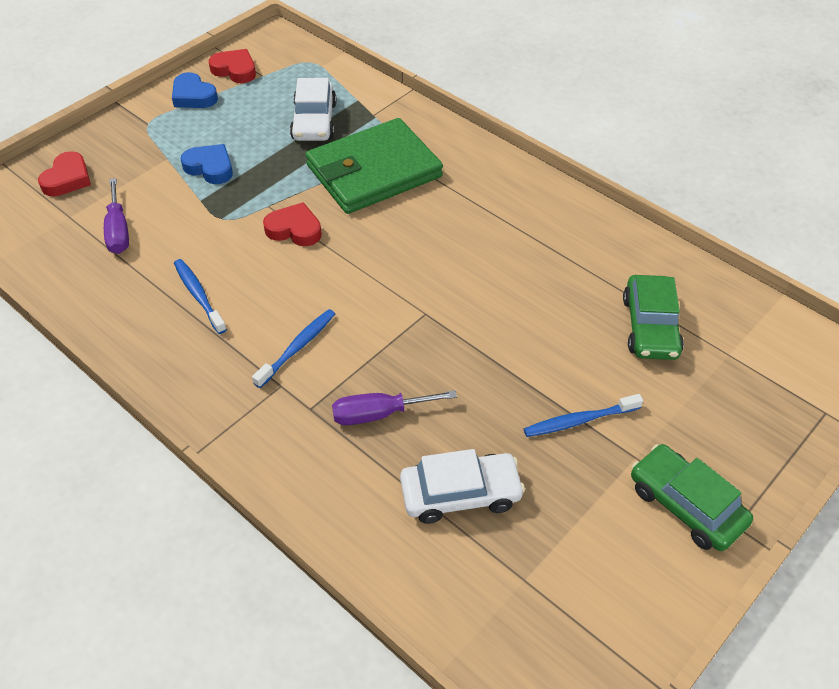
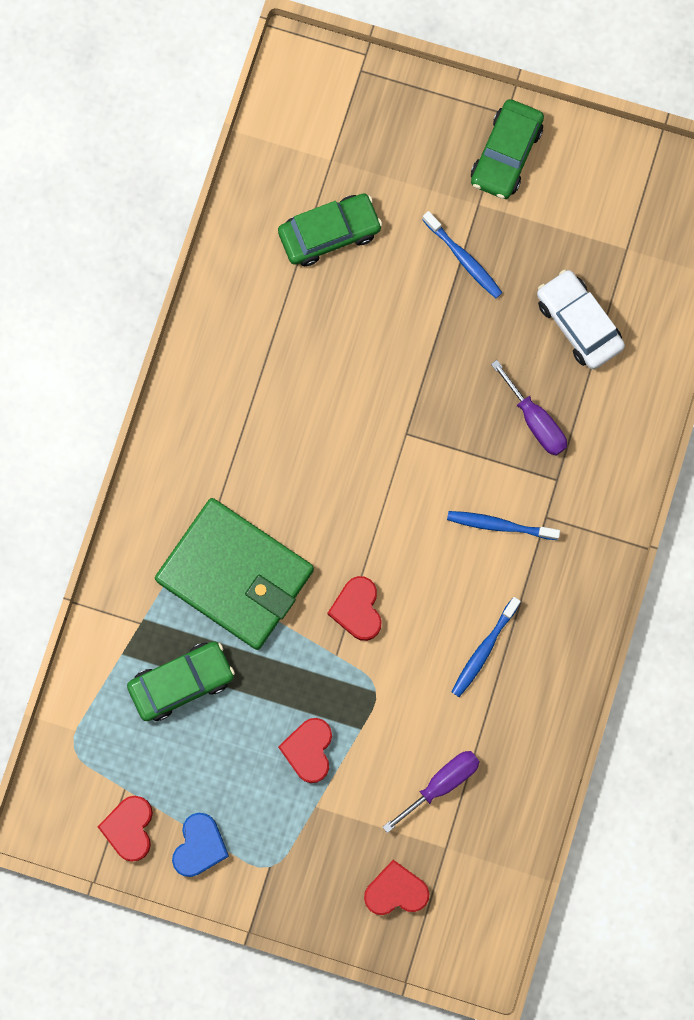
camera: 115 degrees left, 30 degrees up
blue heart [181,144,233,184] -> red heart [278,718,332,783]
white car [290,78,337,141] -> green car [127,641,235,721]

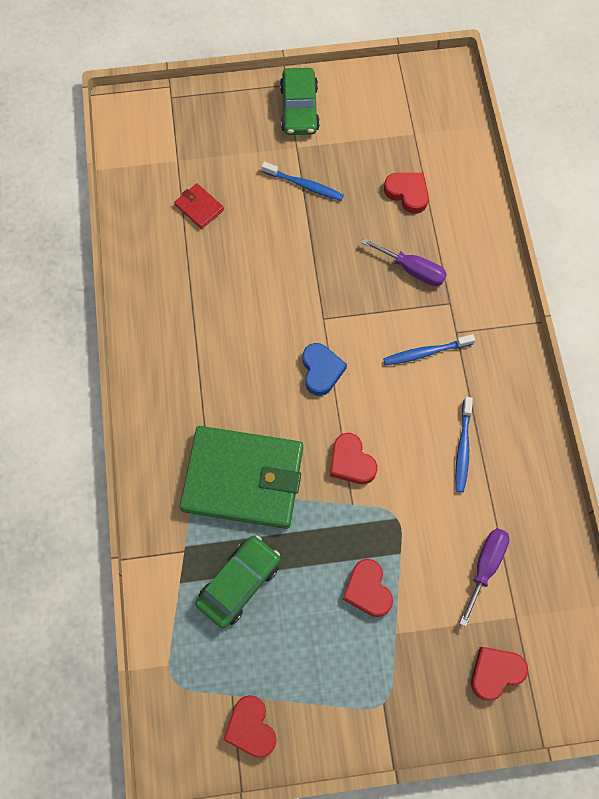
camera: 25 degrees left, 10 degrees down
blue heart [172,813,229,877] -> blue heart moved to [302,343,347,396]
green car [278,193,382,266] -> red wallet [174,183,224,229]
white car [537,269,625,369] -> red heart [384,173,429,214]

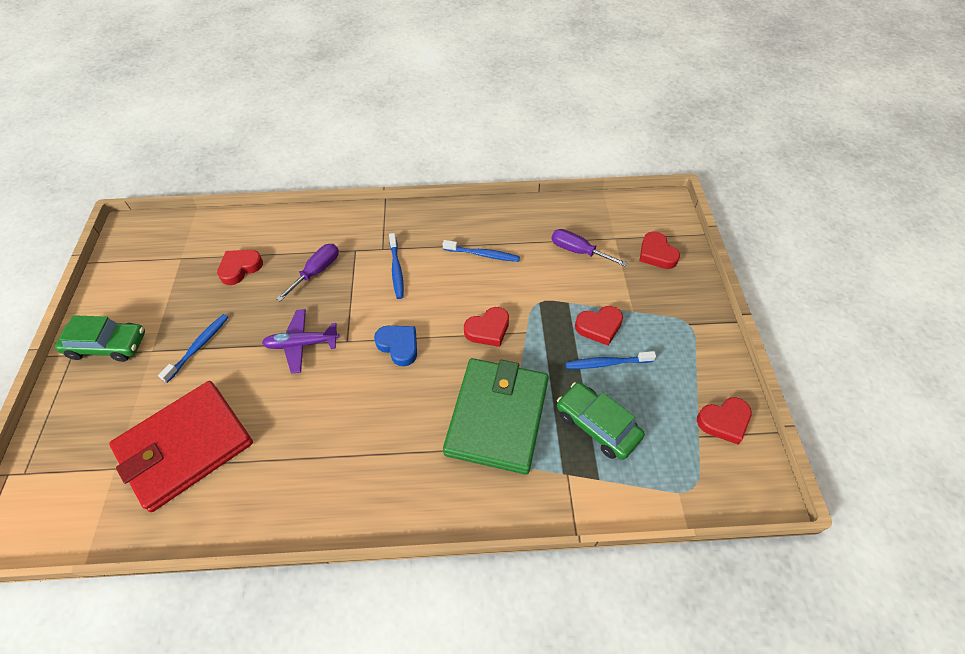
camera: 85 degrees left, 15 degrees down
red wallet [174,183,224,229] -> red wallet [109,381,253,512], size x2.45
blue heart [302,343,347,396] -> blue heart turned 45 degrees clockwise [374,326,417,366]
none -> purple plane [262,309,340,374]
none -> blue toothbrush [565,351,656,369]

